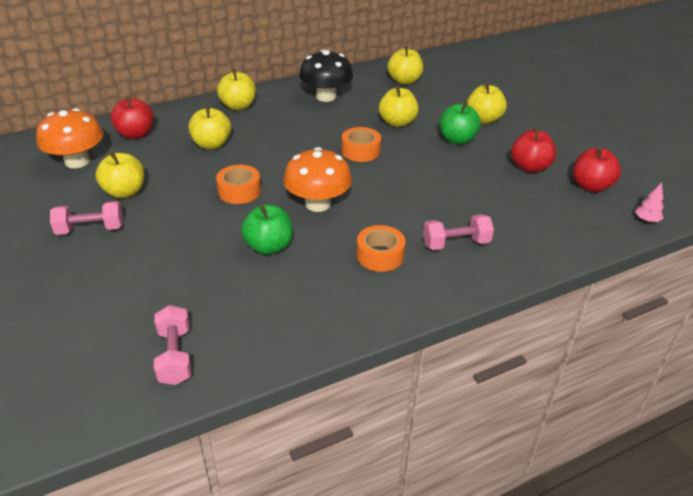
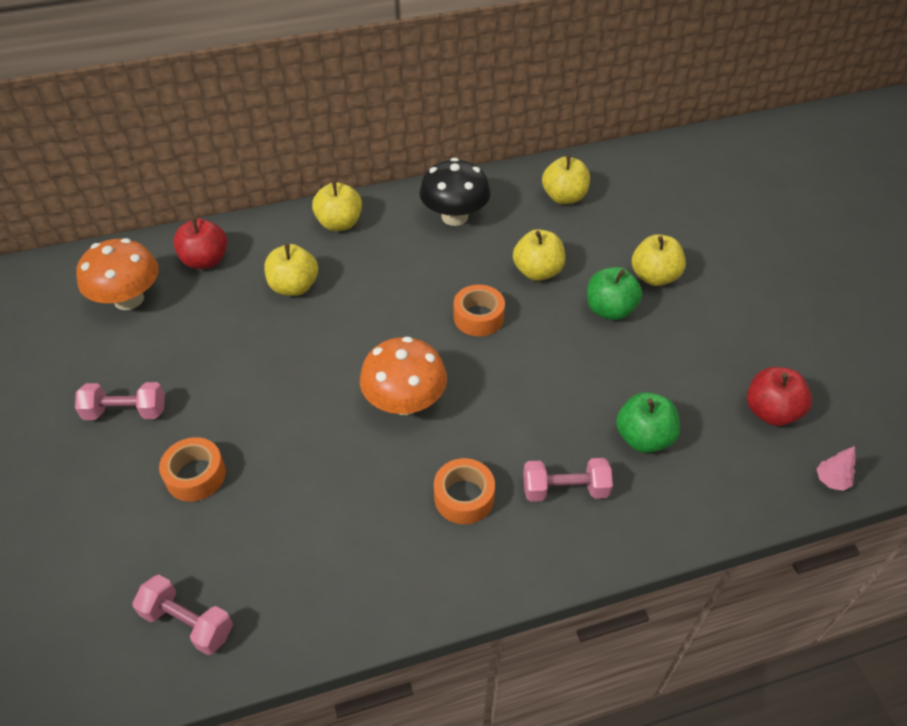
camera: 10 degrees right, 10 degrees up
yellow apple [96,152,144,198] -> none
pink dumbbell [154,305,192,385] -> pink dumbbell turned 60 degrees counterclockwise [132,575,233,655]
orange tape [216,165,261,204] -> orange tape moved to [159,437,226,502]
green apple [241,205,293,255] -> green apple moved to [616,392,680,453]
red apple [511,127,556,173] -> none

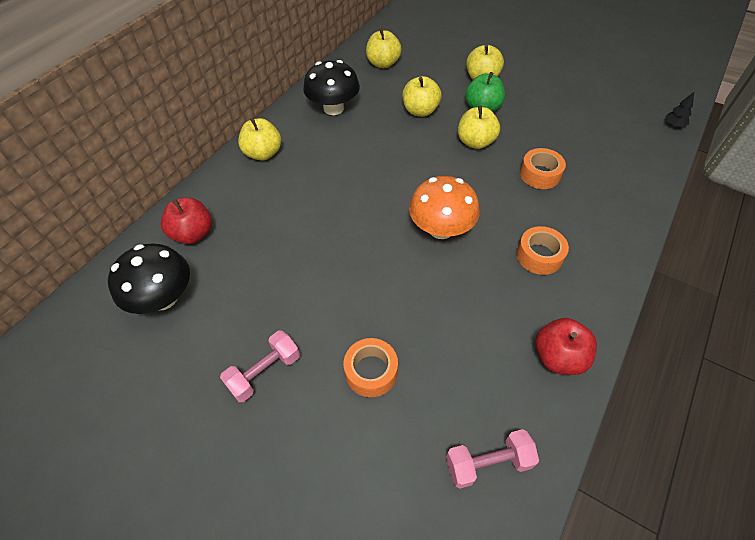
camera: 40 degrees left, 5 degrees up
orange mushroom [76,238,159,310] -> black mushroom [108,244,190,314]
yellow apple [264,244,318,296] -> yellow apple moved to [458,106,500,149]
orange tape [454,285,505,336] -> orange tape moved to [520,148,566,189]
pink dumbbell [523,458,613,501] -> none
green apple [616,392,680,453] -> none
red apple [747,367,812,426] -> red apple moved to [536,318,597,375]
pink tree [817,446,856,491] -> black tree [666,92,694,127]

